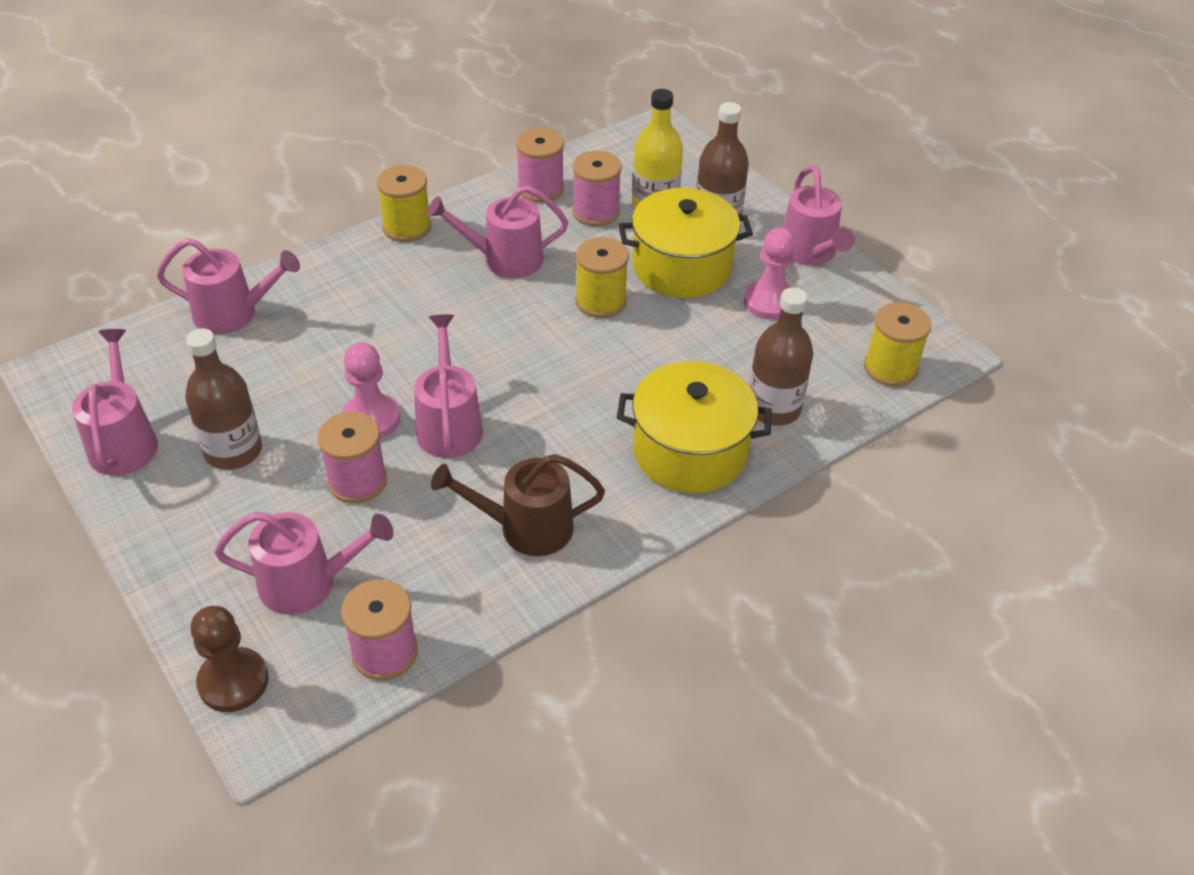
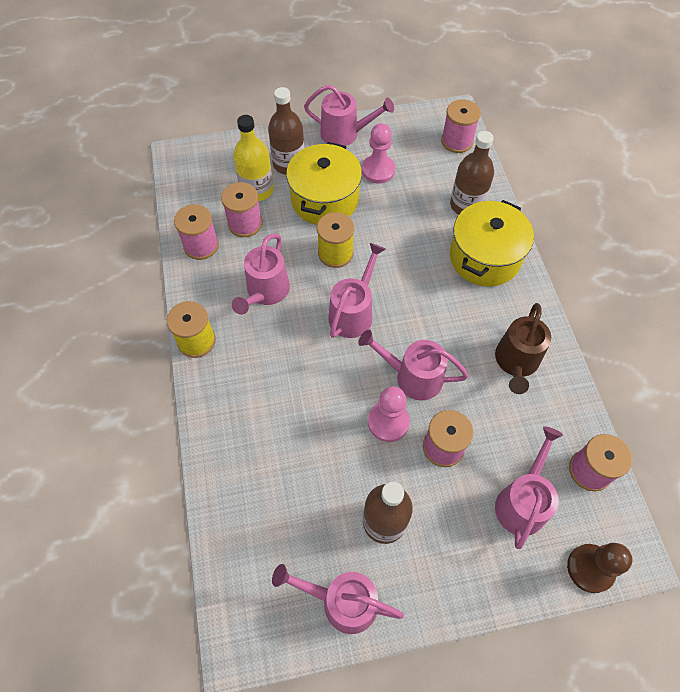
camera: 65 degrees left, 15 degrees up
pink watering can [156,238,300,334] -> pink watering can moved to [328,243,385,338]
yellow spool [864,302,932,387] -> pink spool [441,99,481,153]

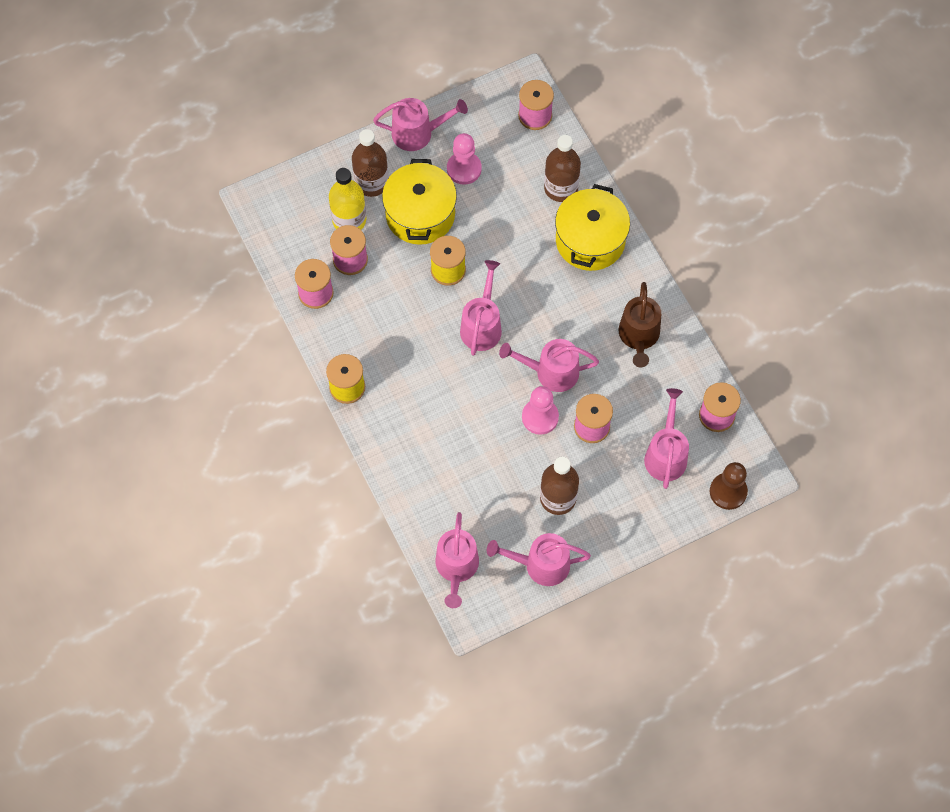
camera: 15 degrees left, 5 degrees up
pink watering can [232,234,290,315] -> pink watering can moved to [435,512,479,608]

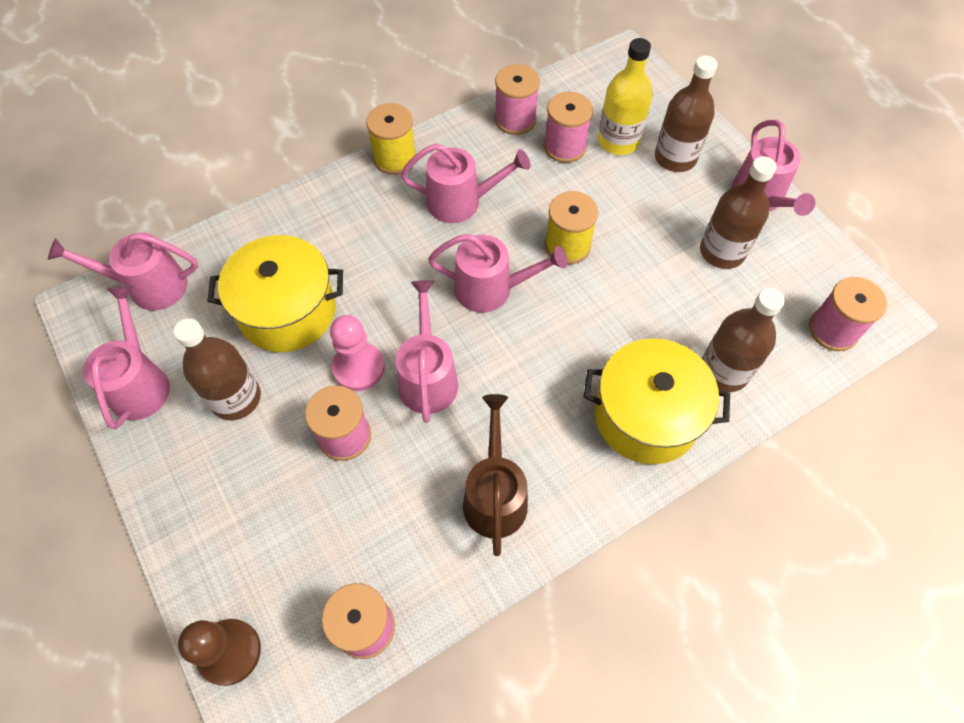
camera: 85 degrees right, 5 degrees down
yellow pot [382,159,457,245] -> yellow pot moved to [207,235,343,352]
pink pawn [447,133,482,185] -> brown bottle [700,156,776,269]
brown watering can [619,282,661,368] -> brown watering can turned 90 degrees clockwise [463,394,528,556]
pink watering can [644,388,689,489] -> pink watering can moved to [400,144,530,223]

